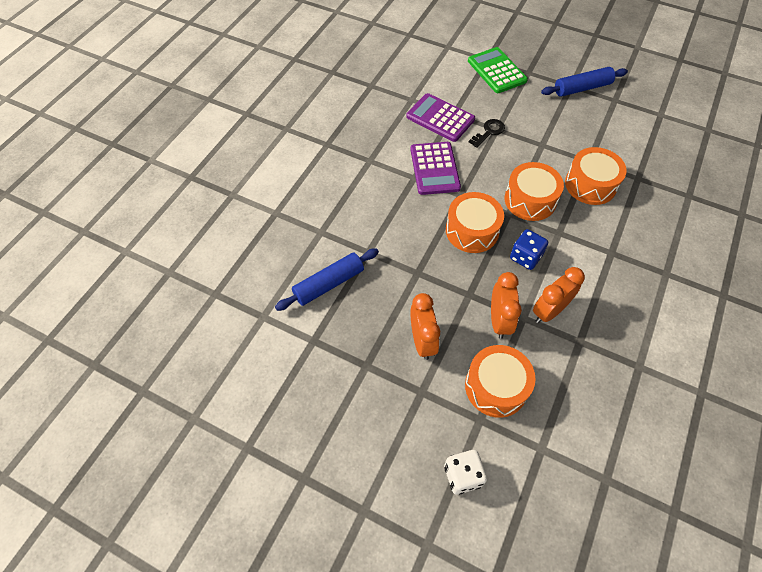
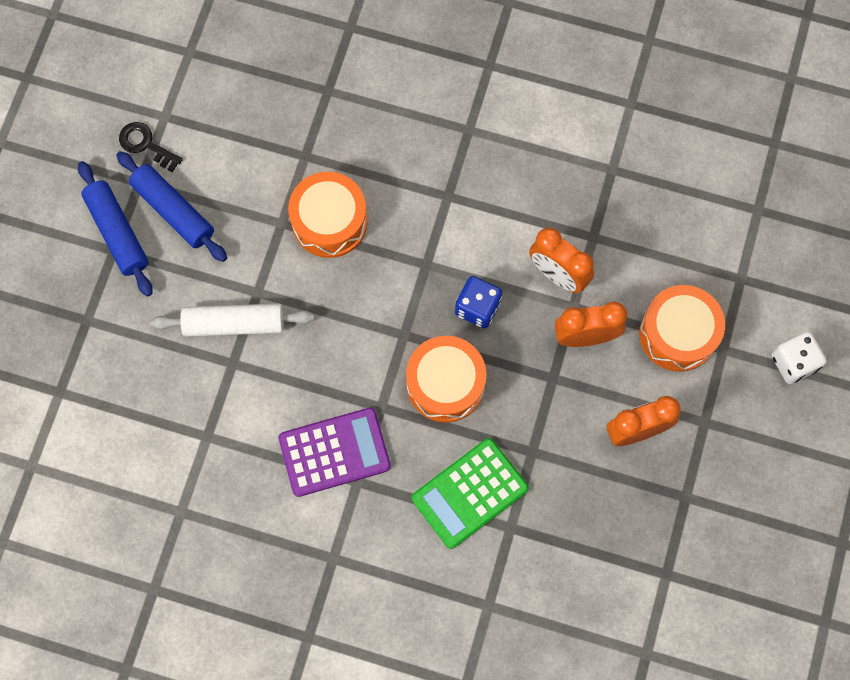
camera: 100 degrees left, 15 degrees up
blue rolling pin [275,248,379,311] -> blue rolling pin moved to [116,151,227,262]
purple calculator [406,93,475,142] -> none
green calculator [468,47,528,93] -> green calculator moved to [412,438,529,549]
black key [469,119,505,148] -> black key moved to [119,122,183,172]
orange drum [504,162,564,221] -> none
none -> white rolling pin [150,304,314,337]

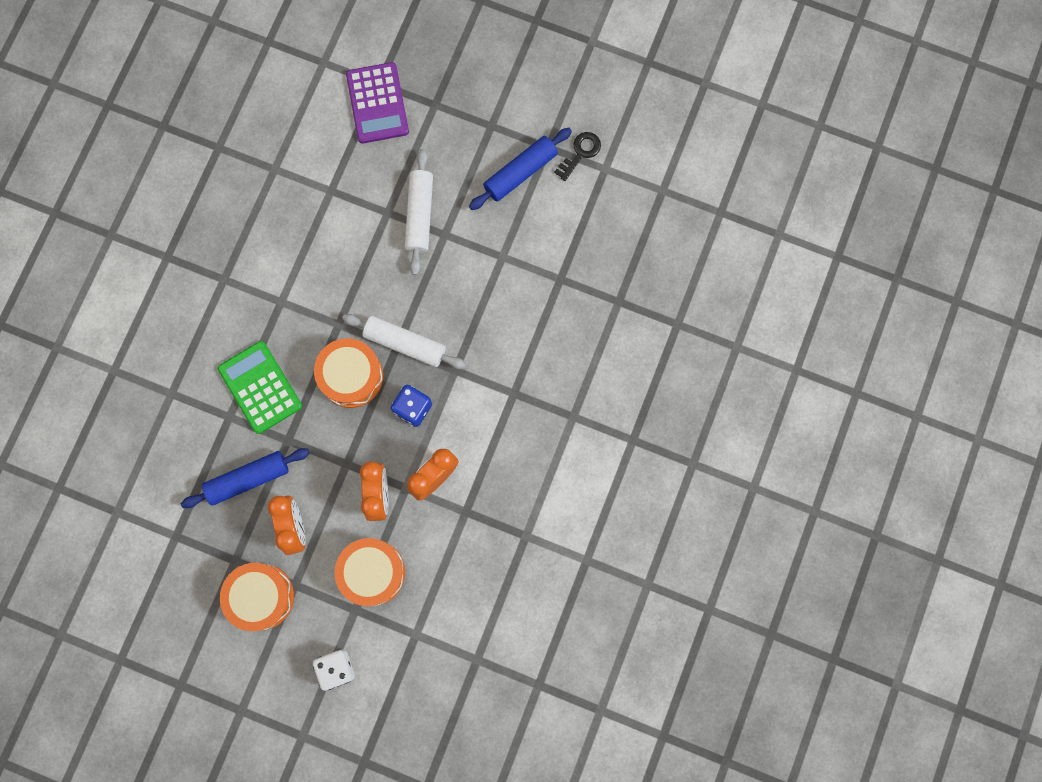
camera: 95 degrees right, 5 degrees up
blue rolling pin [78,161,153,297] -> blue rolling pin moved to [181,448,309,508]
purple calculator [278,408,391,497] -> purple calculator moved to [346,62,409,143]
orange drum [288,172,368,258] -> orange drum moved to [220,563,294,631]
none -> white rolling pin [342,314,466,369]

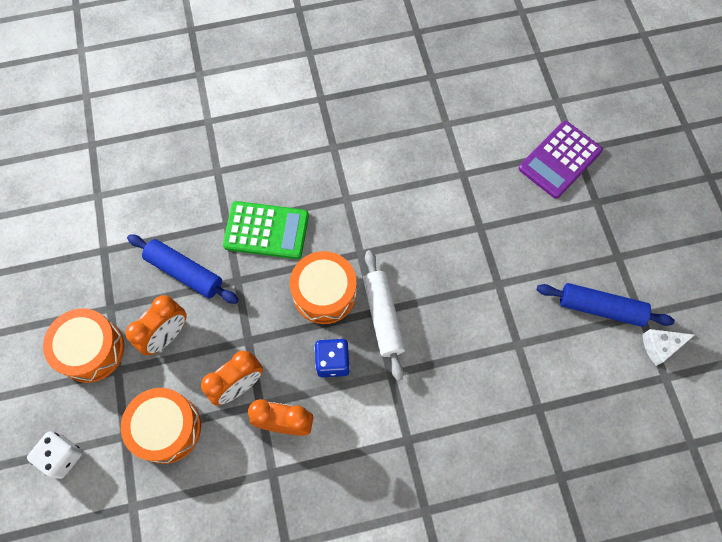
camera: 55 degrees right, 10 degrees down
green calculator [218,341,302,434] -> green calculator turned 75 degrees clockwise [223,201,309,259]
white rolling pin [405,149,433,275] -> none
black key [554,132,601,181] -> white cheese [643,329,695,366]

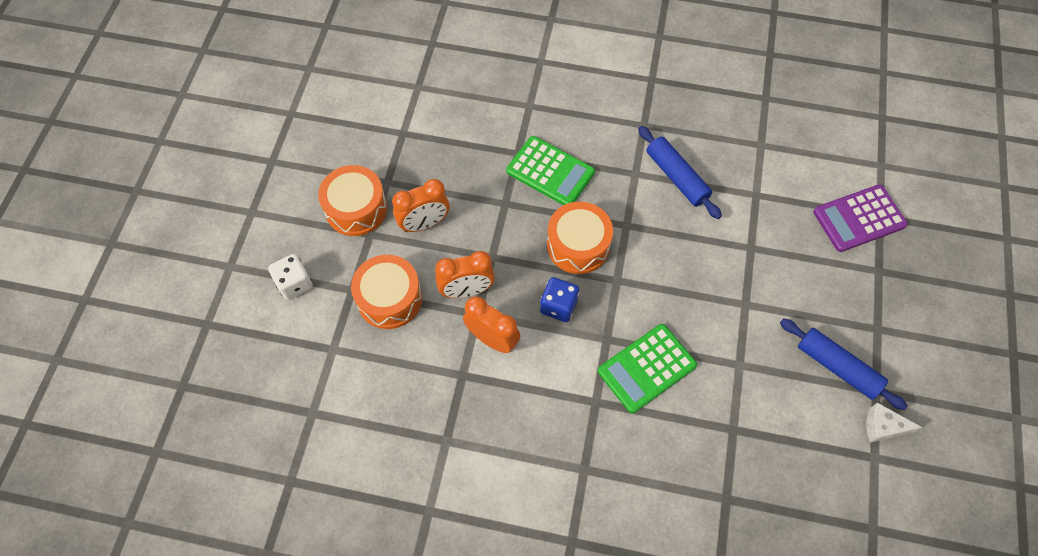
camera: 25 degrees right, 5 degrees down
blue rolling pin [127,234,239,304] -> blue rolling pin moved to [638,126,722,219]
white rolling pin [363,250,405,381] -> none
none -> green calculator [598,324,697,413]

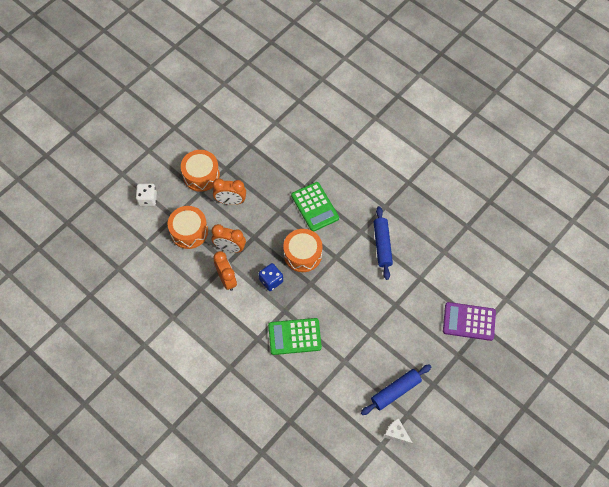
camera: 30 degrees right, 0 degrees up
blue rolling pin [780,319,907,410] -> blue rolling pin turned 75 degrees clockwise [361,364,431,415]

